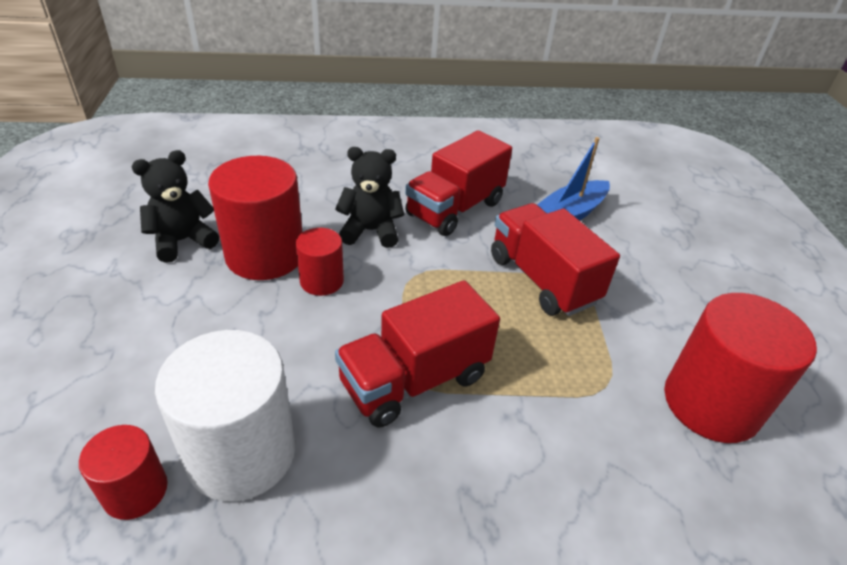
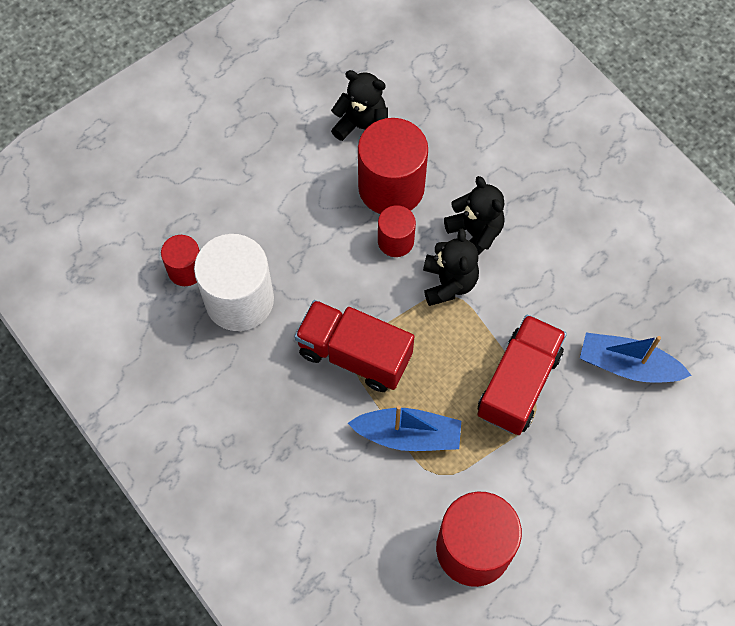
camera: 60 degrees right, 25 degrees up
red truck [405,130,512,236] -> none
none -> blue boat [348,405,461,451]
none -> black teddy bear [423,229,479,306]

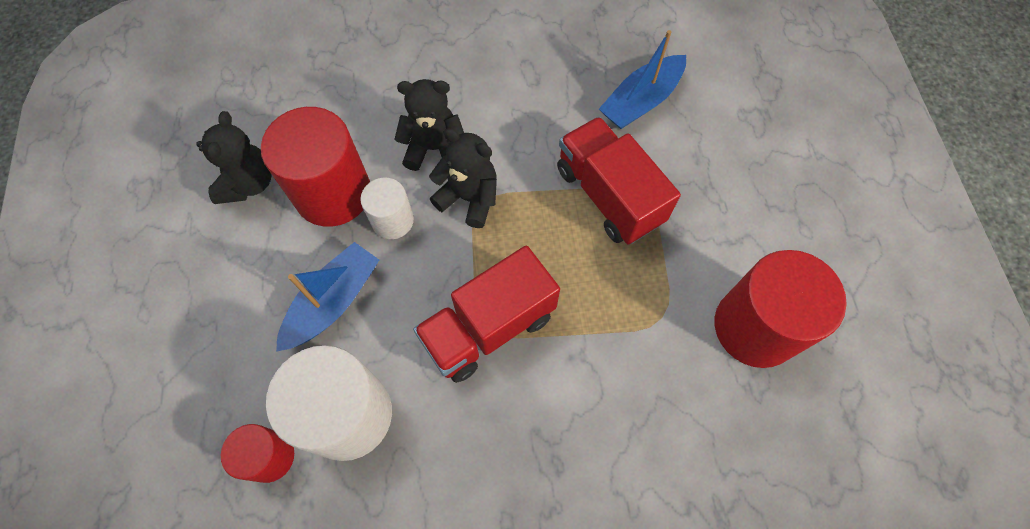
camera: 60 degrees left, 0 degrees up
black teddy bear [331,70,388,141] -> black teddy bear turned 135 degrees clockwise [196,111,272,204]
blue boat [348,405,461,451] -> blue boat moved to [276,242,379,352]
red cylinder [378,205,416,257] -> white cylinder [360,178,414,239]

